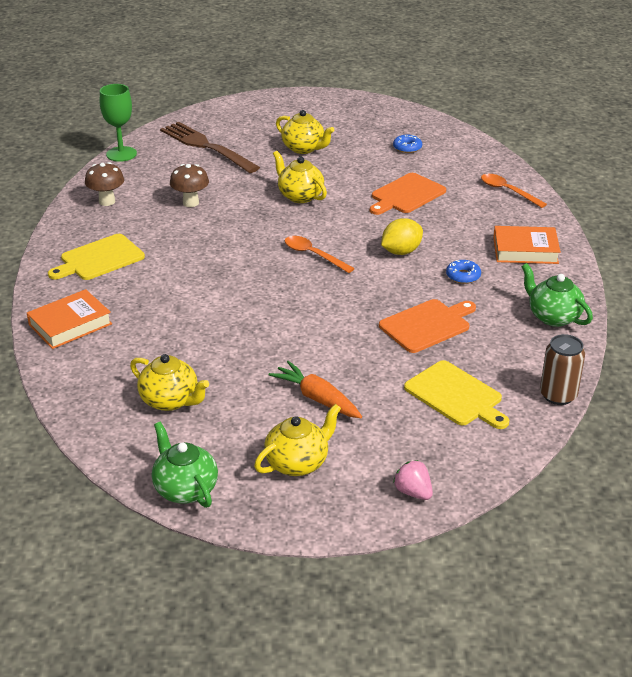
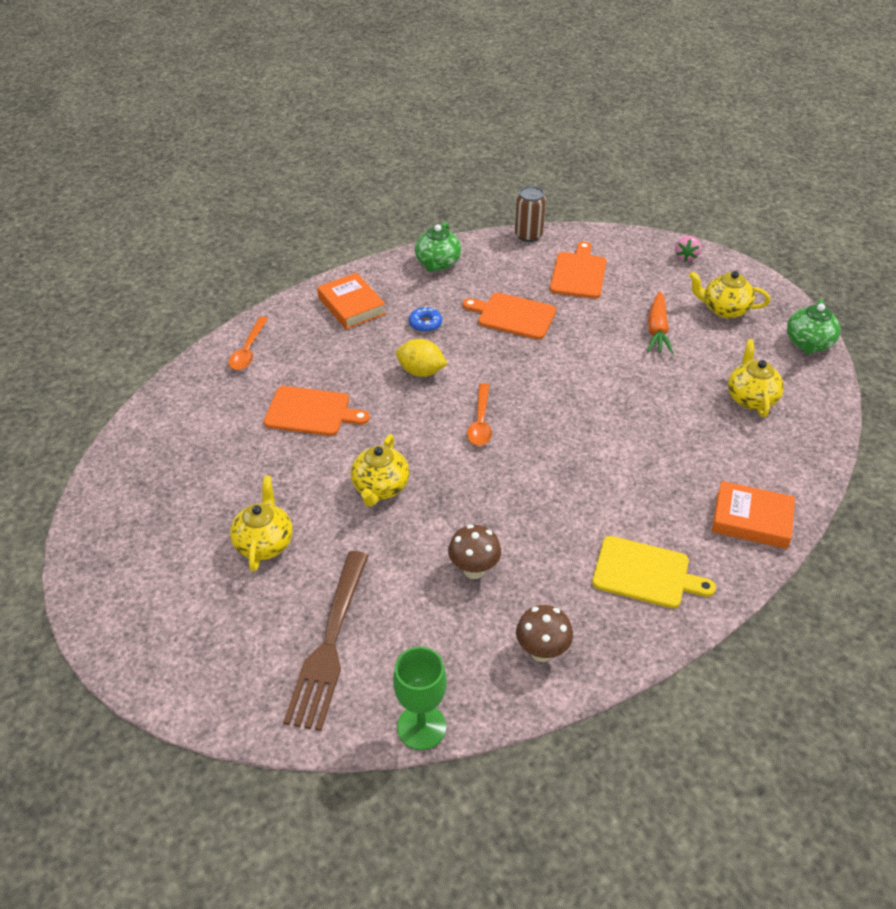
camera: 125 degrees left, 10 degrees up
blue donut [393,135,422,153] -> none
yellow cutting board [404,360,509,429] -> orange cutting board [550,241,607,298]

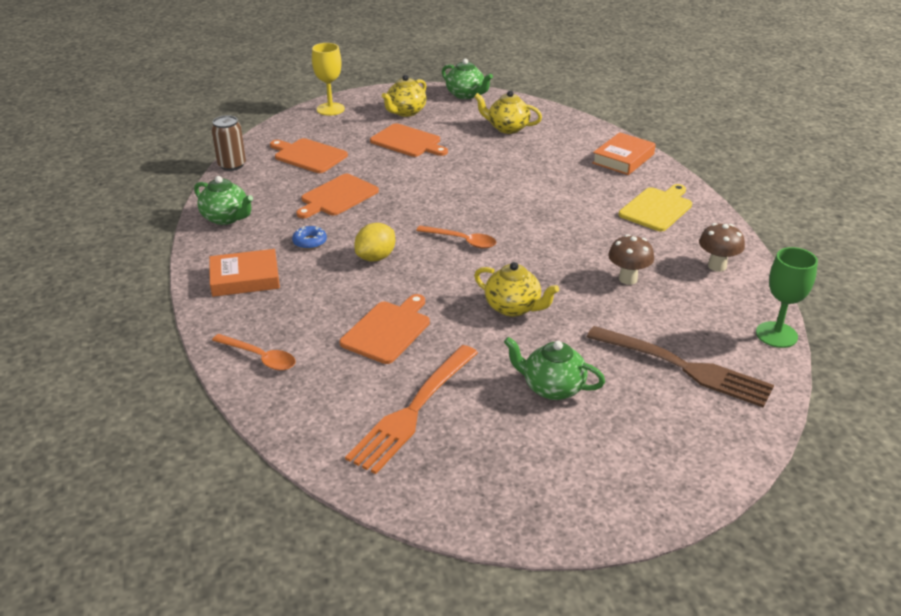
camera: 70 degrees left, 10 degrees down
yellow teapot [230,476,293,572] -> green teapot [504,337,605,400]
orange carrot [647,291,673,354] -> orange cutting board [370,123,448,157]
pink strawberry [675,236,701,262] -> yellow goblet [312,43,345,116]
none -> orange fork [345,345,478,474]

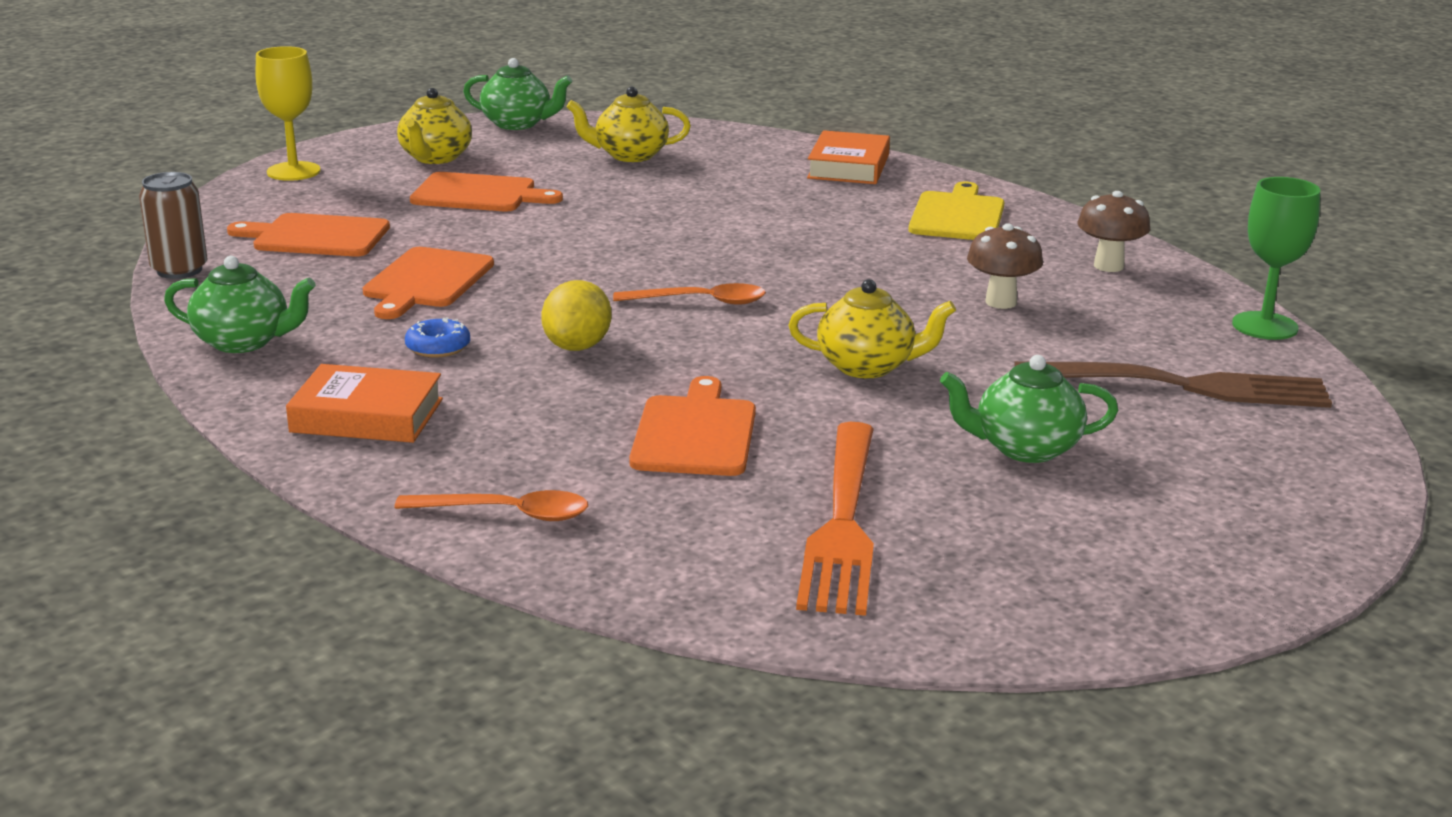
camera: 25 degrees left, 10 degrees down
orange book [209,249,280,297] -> orange book turned 45 degrees clockwise [286,364,443,443]

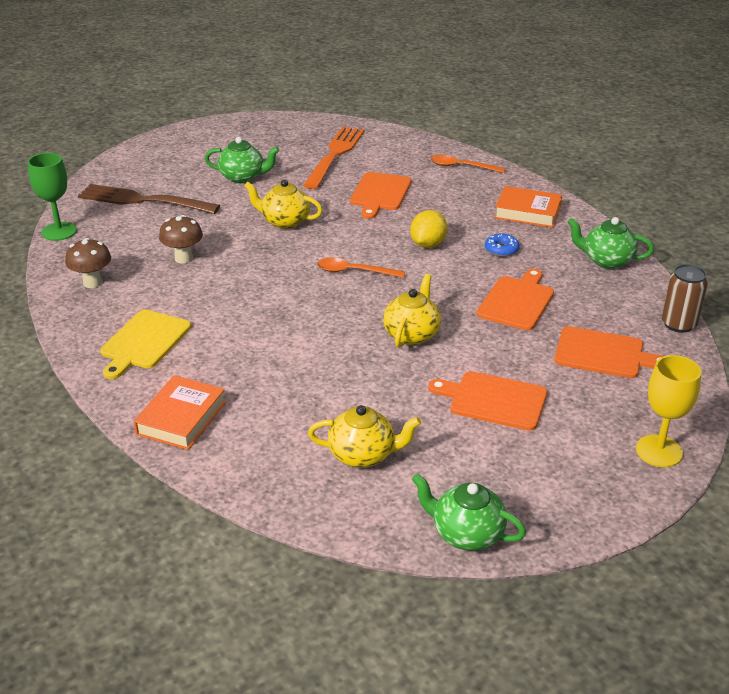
camera: 170 degrees left, 10 degrees up
yellow teapot [397,88,472,164] -> yellow teapot moved to [383,274,441,348]

